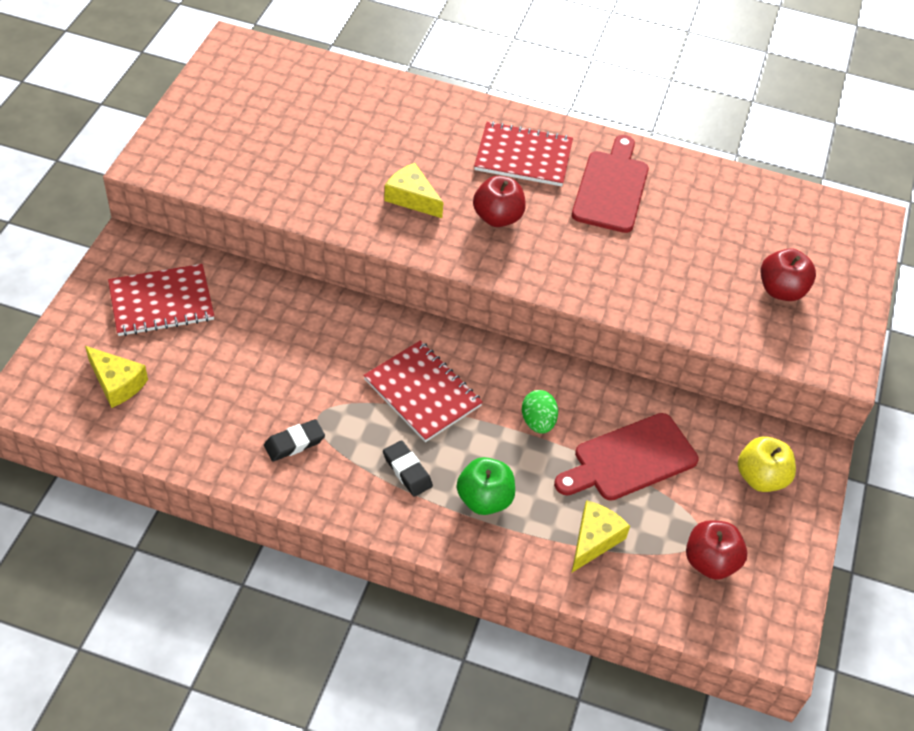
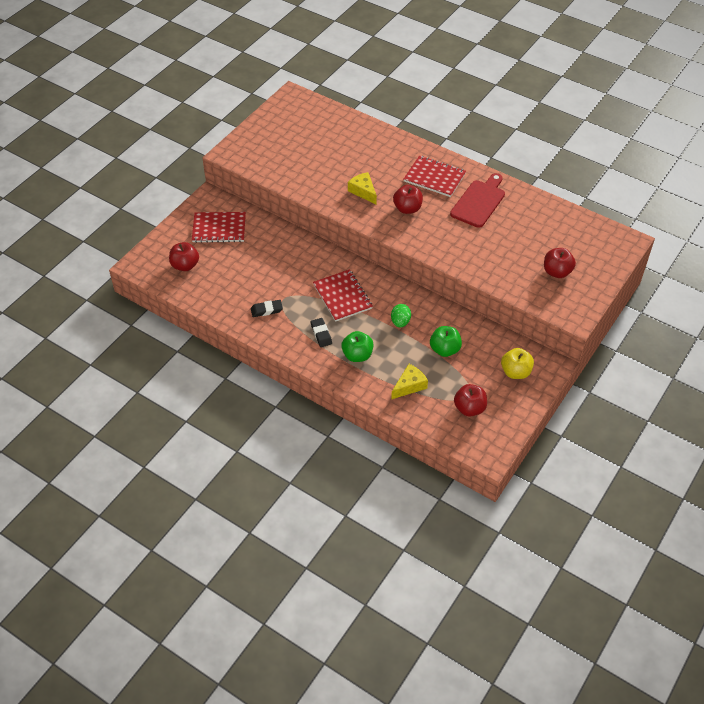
camera: 20 degrees right, 0 degrees up
yellow cheese [85,346,148,408] -> red apple [169,242,199,271]
red cutting board [554,413,699,501] -> green apple [430,326,462,357]

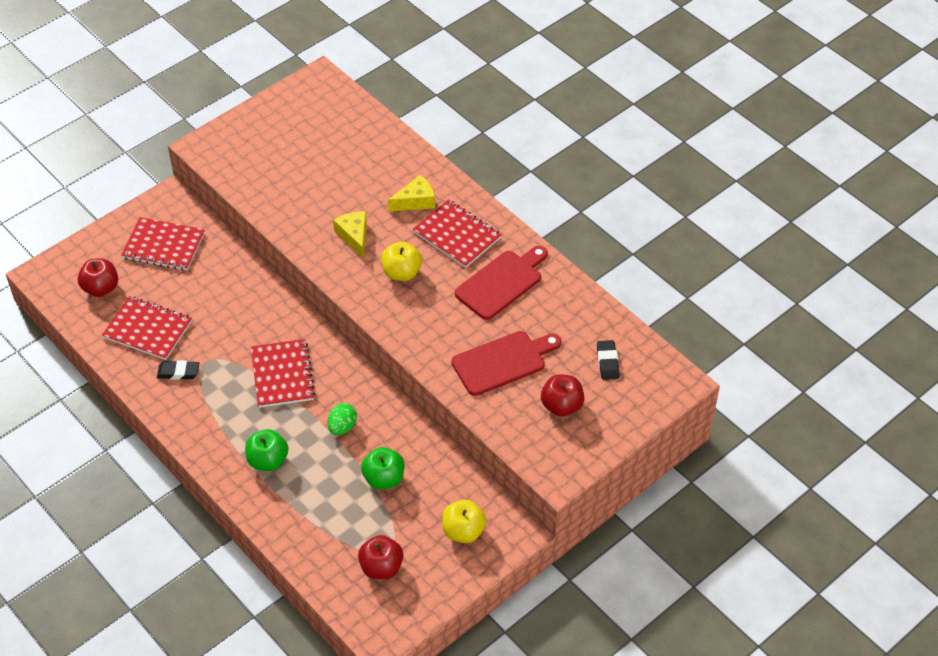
camera: 15 degrees right, 0 degrees up
black eraser [311,318,332,347] -> black eraser moved to [597,340,619,380]
yellow cheese [391,364,428,399] -> yellow cheese moved to [388,175,435,211]
red apple [393,185,423,214] -> yellow apple [381,241,422,281]
none -> red notebook [102,296,192,360]
none -> red cutting board [452,331,561,396]

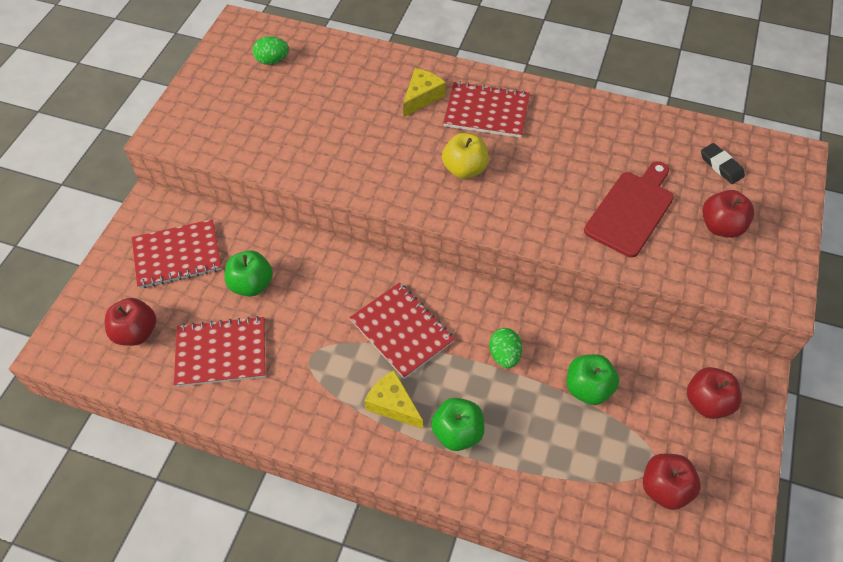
camera: 30 degrees left, 5 degrees up
black eraser [157,360,199,380] -> none
yellow cheese [333,211,367,258] -> yellow cheese moved to [364,370,423,429]
yellow apple [442,500,487,543] -> red apple [687,367,742,419]
red cutting board [455,246,548,320] -> none
none -> green apple [225,250,273,297]
none -> green egg [253,36,289,65]

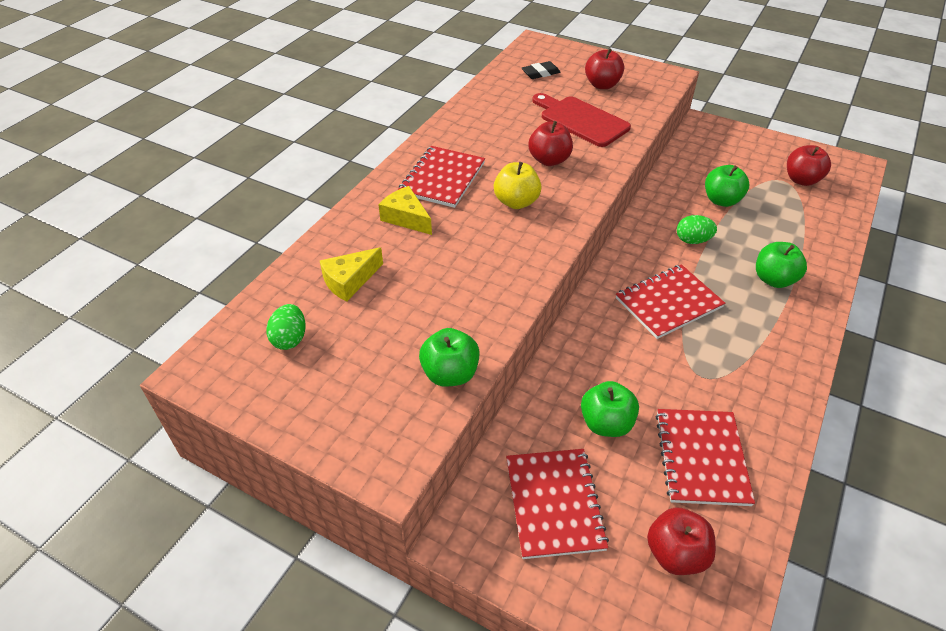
camera: 80 degrees left, 10 degrees down
yellow cheese [364,370,423,429] -> yellow cheese moved to [320,247,383,302]
red apple [687,367,742,419] -> red apple moved to [528,121,573,166]
none -> green apple [419,328,480,387]

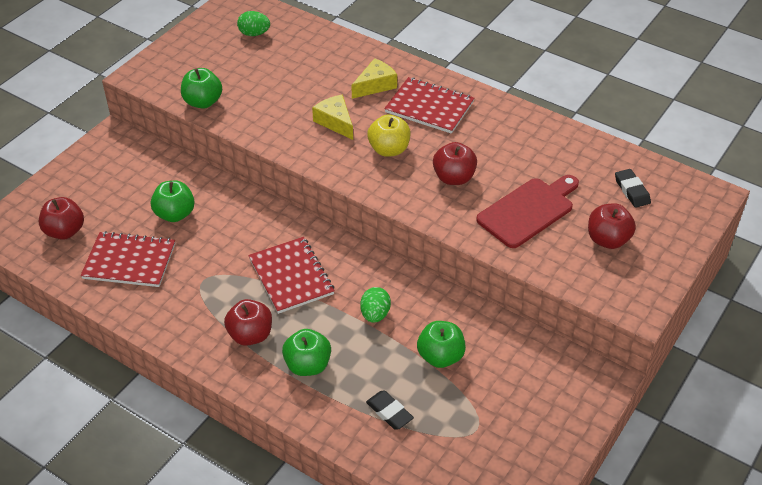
camera: 95 degrees right, 0 degrees up
yellow cheese [320,247,383,302] -> yellow cheese moved to [312,95,353,140]
red notebook [506,449,609,559] -> none
red apple [787,145,831,186] -> red apple moved to [224,299,272,346]
none -> black eraser [366,390,414,430]

